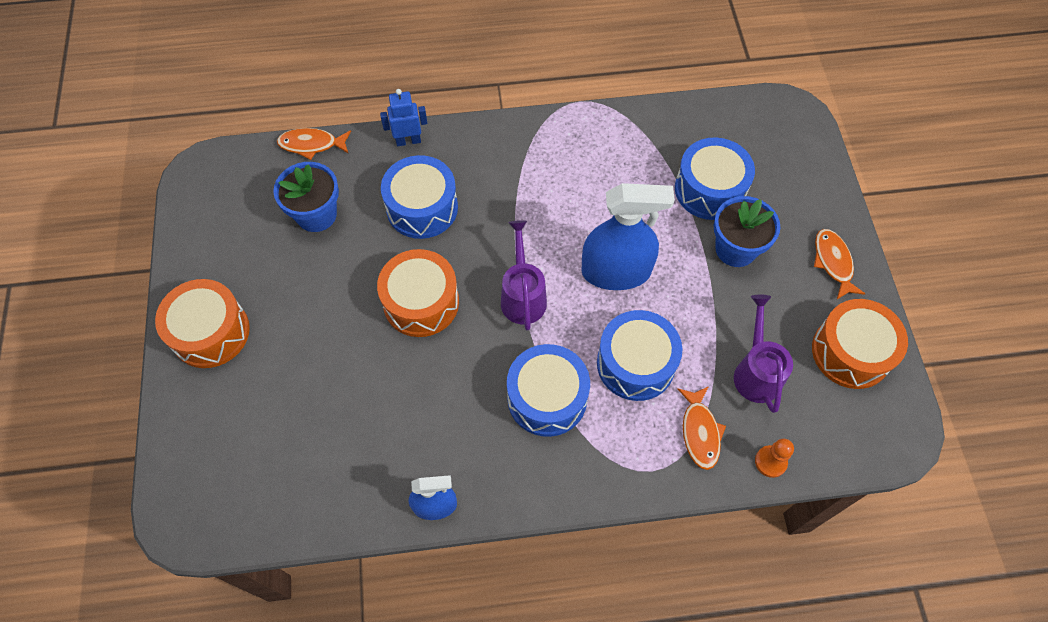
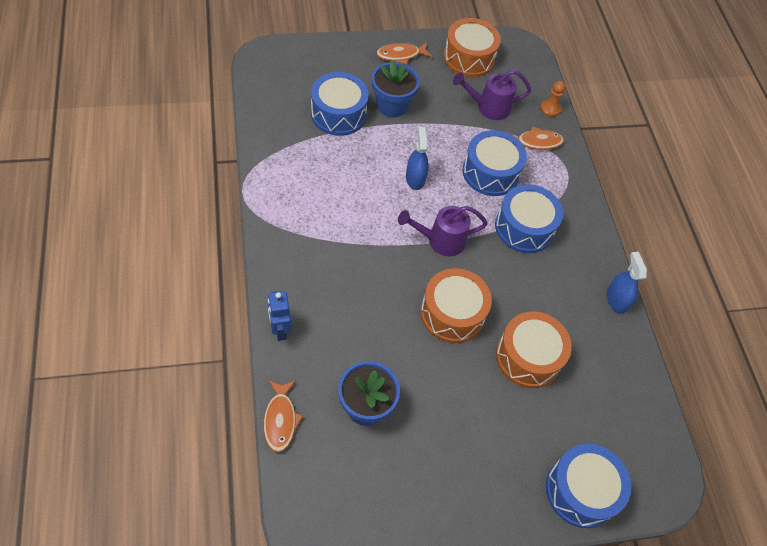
camera: 100 degrees left, 5 degrees down
orange drum [155,279,250,368] -> orange drum moved to [496,311,572,388]
blue drum [381,155,458,239] -> blue drum moved to [546,444,631,528]
blue spray bottle [581,183,675,290] -> blue spray bottle [406,127,429,190], size x0.56

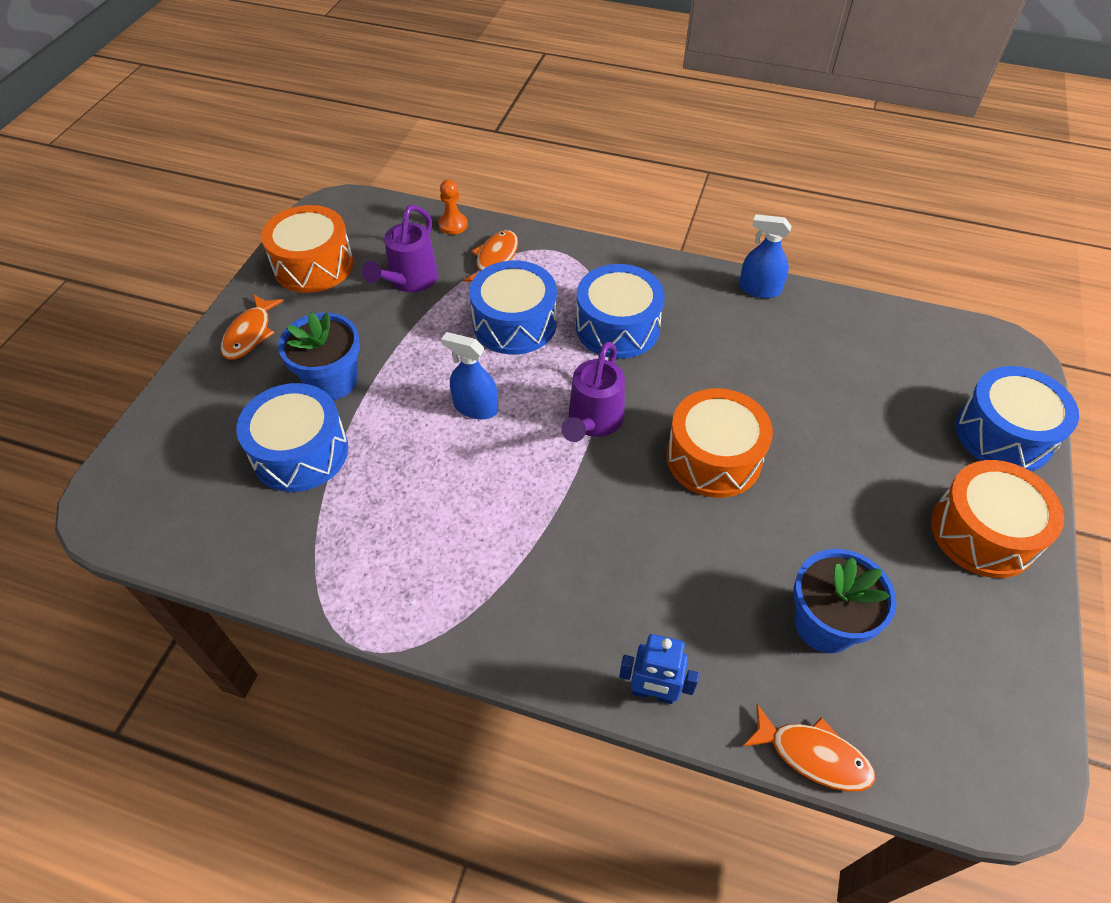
camera: 55 degrees left, 5 degrees down
orange drum [496,311,572,388] -> orange drum moved to [931,460,1064,578]

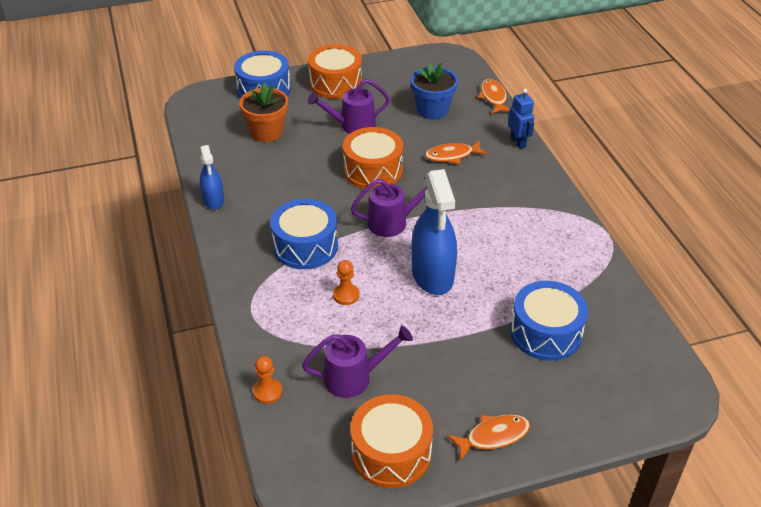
camera: 125 degrees left, 10 degrees down
blue flower pot [278,312,360,400] -> none
blue spray bottle [441,332,498,419] -> blue spray bottle [412,169,457,295], size x1.79
orange fish [463,230,518,282] -> orange fish moved to [425,141,487,164]
blue drum [469,260,557,355] -> orange pawn [333,260,359,305]
none -> orange flower pot [239,83,288,142]
none -> purple watering can [308,79,390,134]

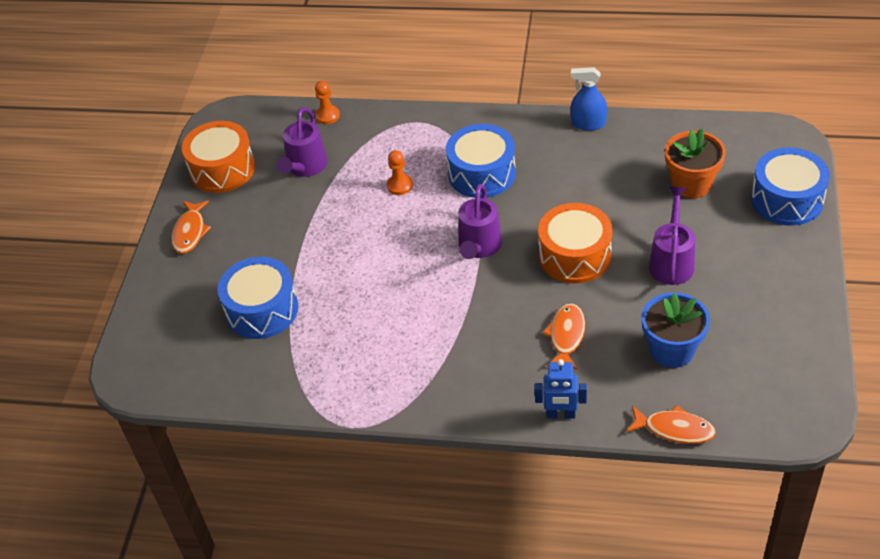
camera: 120 degrees right, 5 degrees up
orange drum [308,45,362,99] -> none
blue spray bottle [412,169,457,295] -> none

